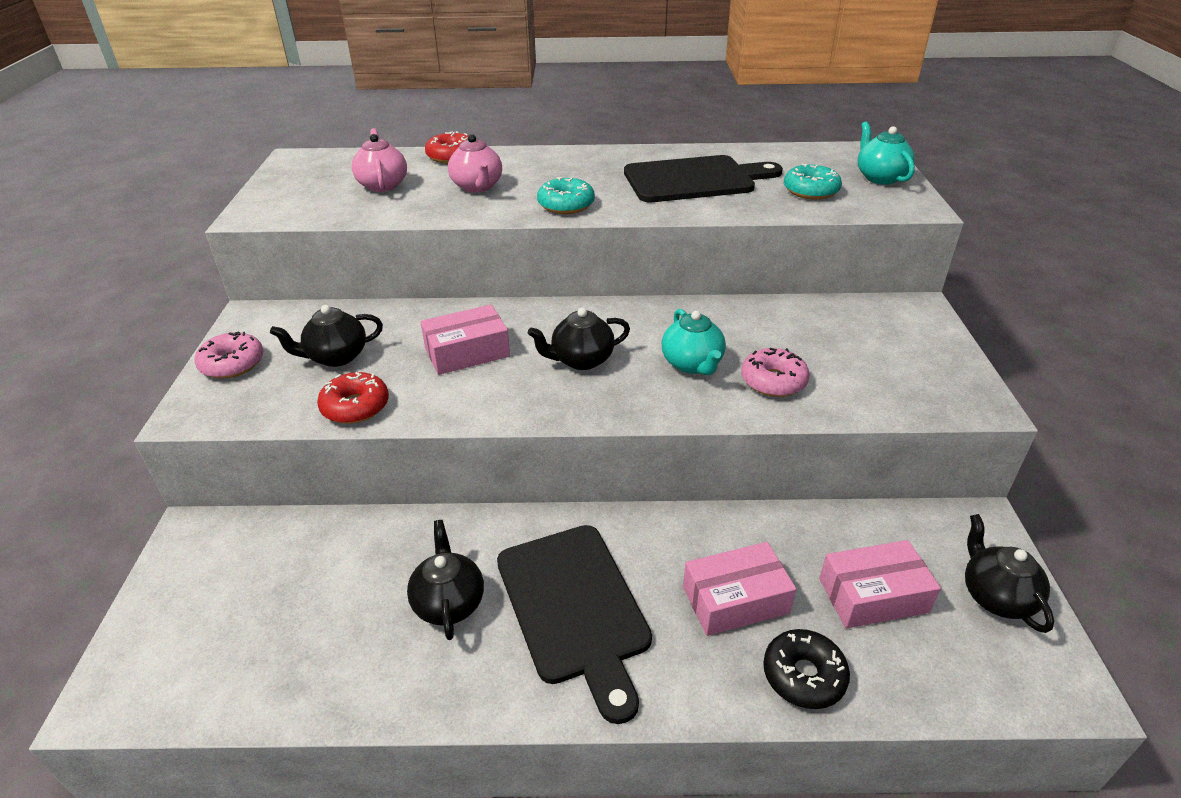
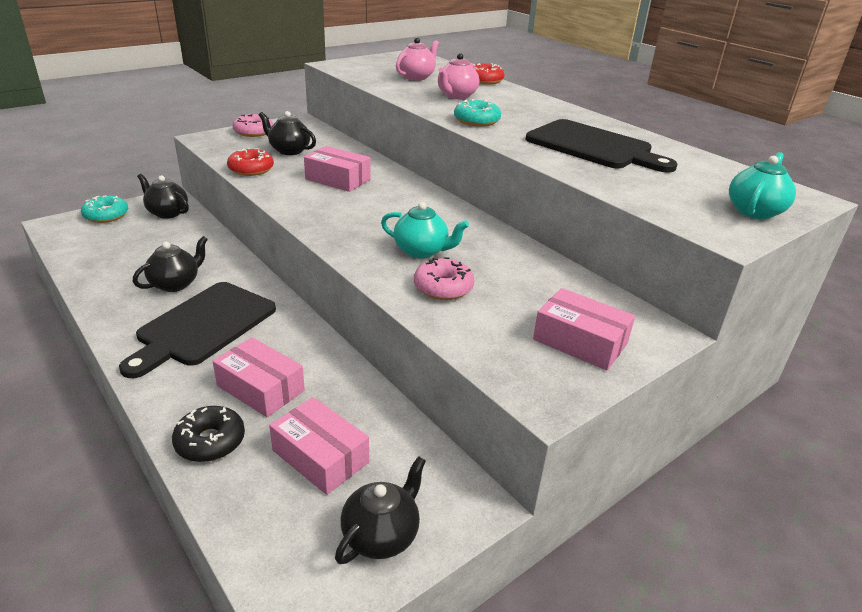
camera: 50 degrees right, 5 degrees down
black teapot [528,307,630,370] -> black teapot moved to [137,174,189,219]
turquoise teapot [662,309,726,375] -> turquoise teapot turned 105 degrees counterclockwise [381,202,469,259]
turquoise donut [784,164,842,200] -> turquoise donut moved to [81,195,128,223]
none -> pink box [533,288,635,371]

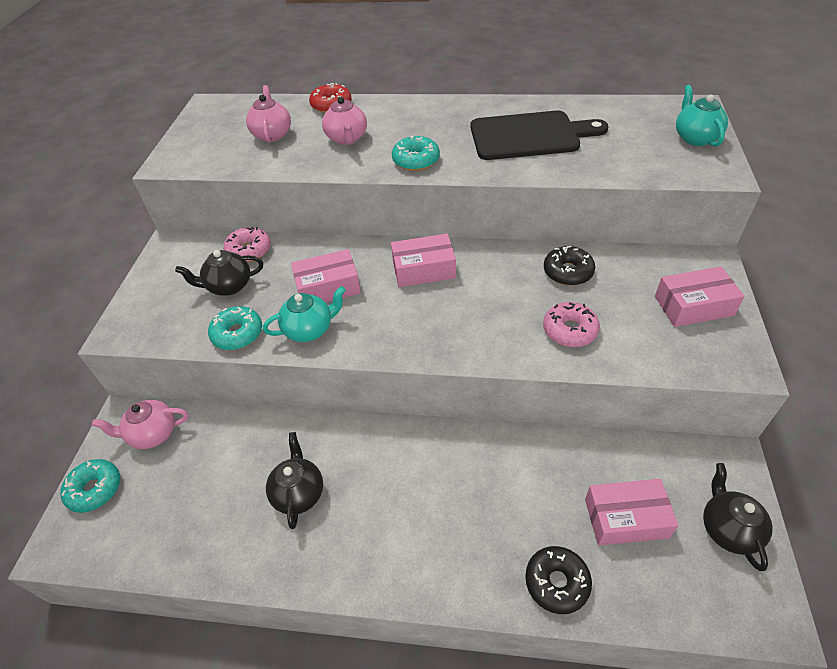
camera: 40 degrees left, 15 degrees up
black cutting board [119,282,276,378] -> none
black teapot [137,174,189,219] -> pink teapot [92,400,188,449]
pink box [212,337,305,417] -> pink box moved to [391,234,456,287]
red donut [227,148,274,176] -> turquoise donut [208,306,262,350]
pink donut [233,114,273,137] -> pink donut moved to [223,227,271,262]
turquoise teapot [381,202,469,259] -> turquoise teapot moved to [263,286,346,342]
none -> black donut [544,246,595,286]

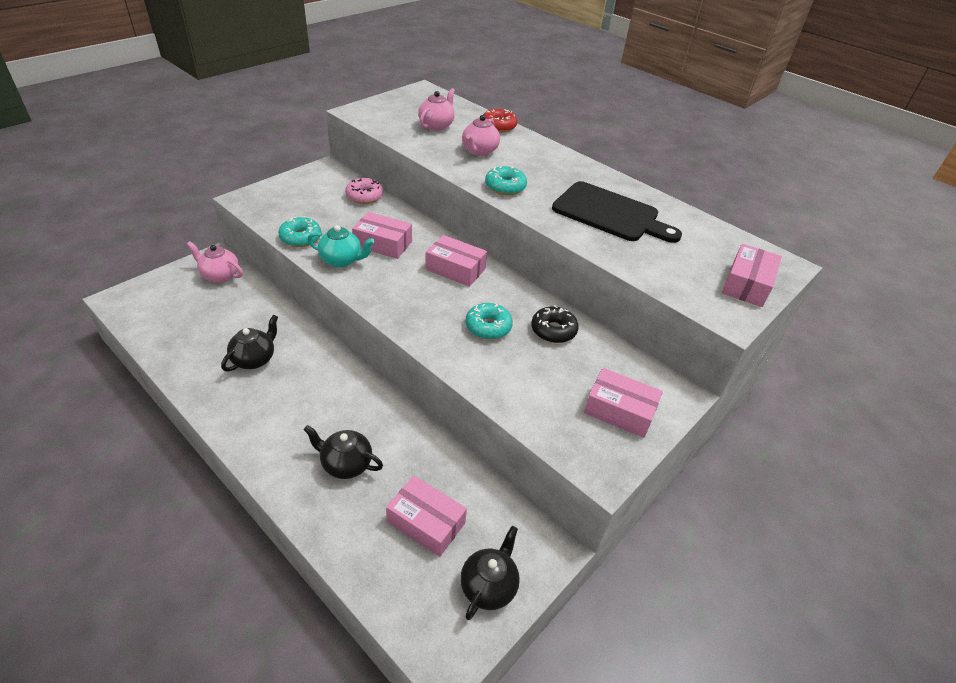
camera: 30 degrees right, 5 degrees down
turquoise donut [60,459,120,513] -> turquoise donut moved to [465,303,513,339]
black teapot [175,250,263,296] -> black teapot moved to [304,425,383,479]
black donut [525,546,592,614] -> none
pink donut [543,302,600,347] -> none
turquoise teapot [676,85,728,147] -> pink box [722,244,782,307]

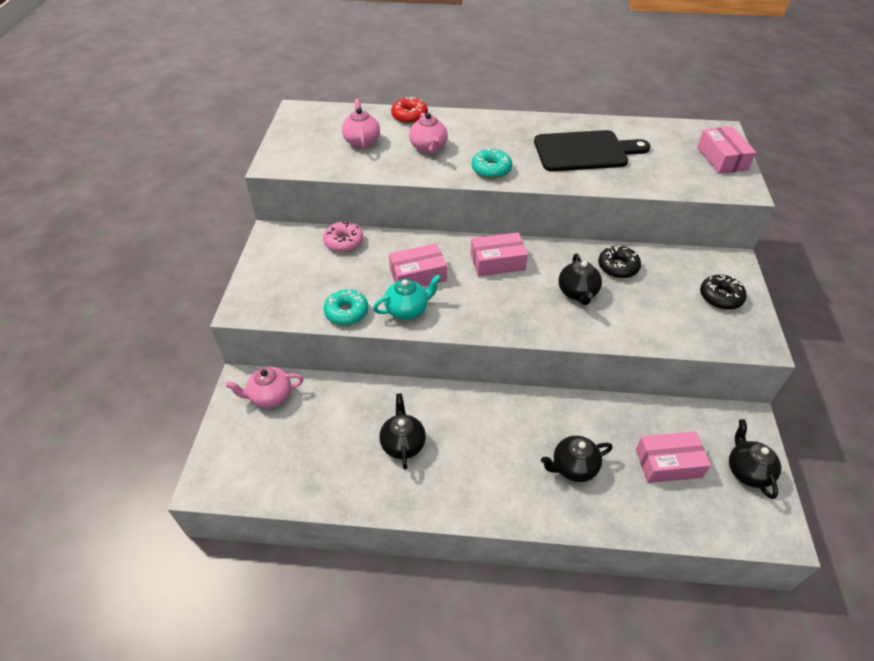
camera: 35 degrees left, 5 degrees up
turquoise donut [465,303,513,339] -> black teapot [558,254,602,305]
pink box [584,368,663,438] -> black donut [700,275,747,310]

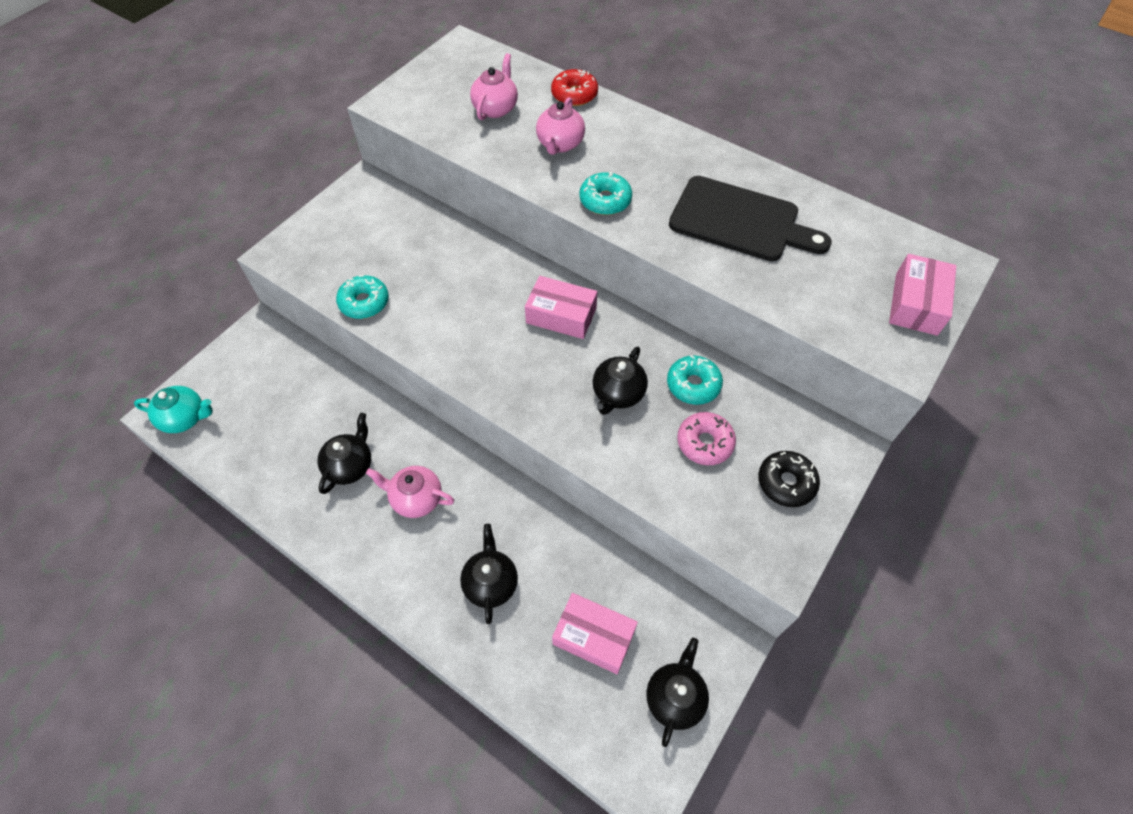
camera: 30 degrees right, 10 degrees up
pink teapot [226,367,303,408] -> pink teapot moved to [366,466,454,518]
pink donut [323,221,363,252] -> pink donut moved to [677,412,736,465]
turquoise teapot [373,274,441,320] -> turquoise teapot moved to [134,386,213,433]
pink box [389,243,447,287] -> none
black teapot [541,436,613,482] -> black teapot turned 75 degrees clockwise [460,524,518,624]
black donut [598,245,641,278] -> turquoise donut [667,355,723,405]

